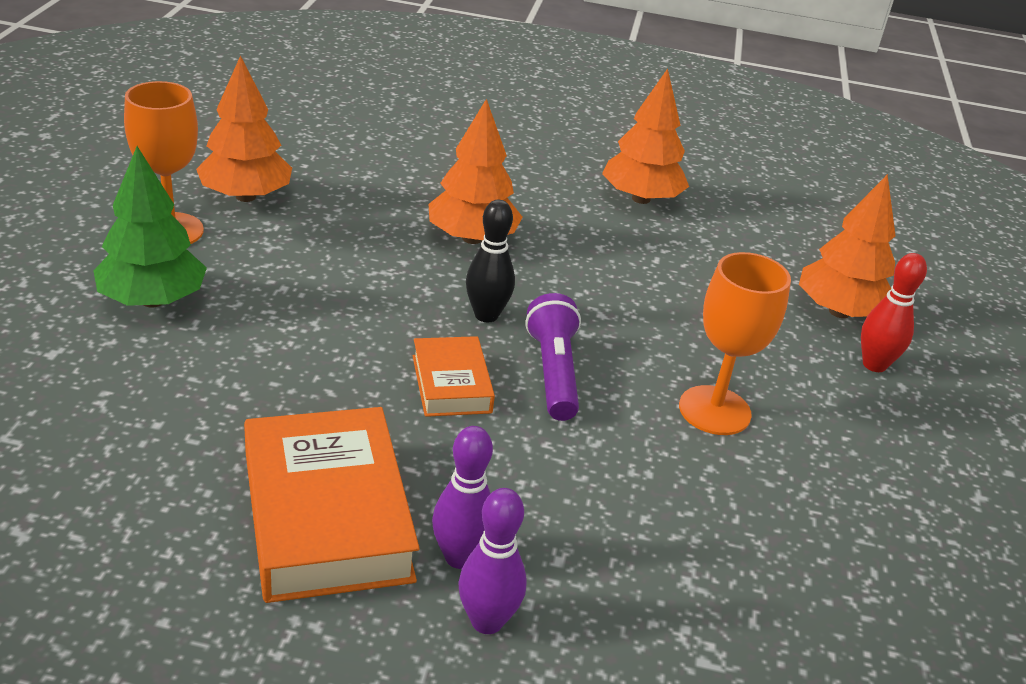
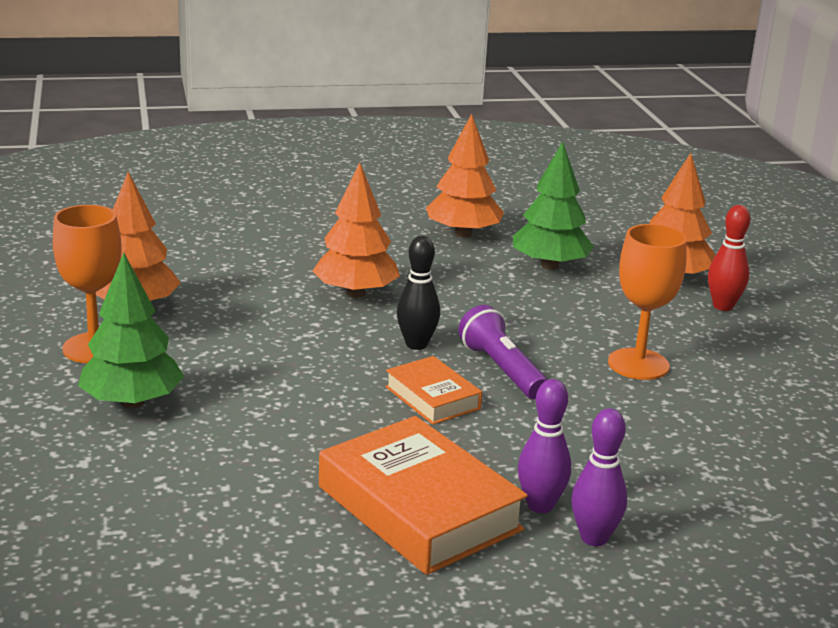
camera: 20 degrees left, 10 degrees down
none -> green tree [513,142,594,270]

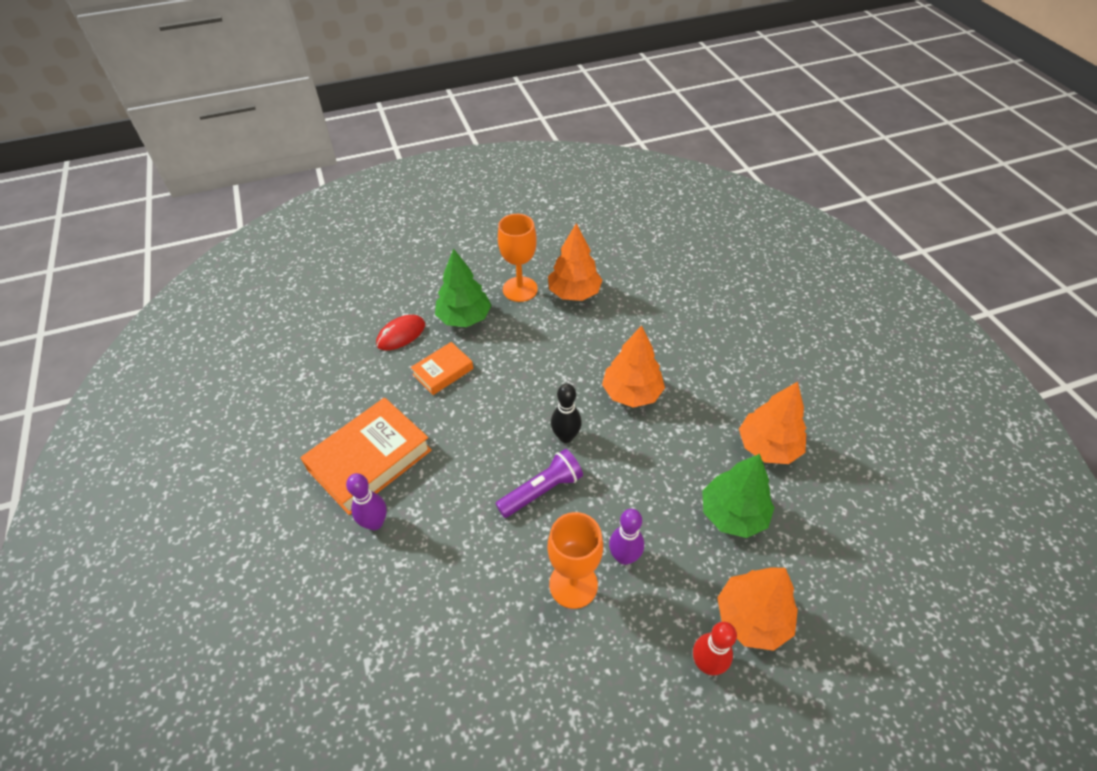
camera: 85 degrees right, 25 degrees up
orange book [385,356,482,425] -> orange book moved to [411,342,473,395]
purple bowling pin [571,408,627,546] -> purple bowling pin moved to [609,509,644,565]
none -> red mouse [376,315,425,350]

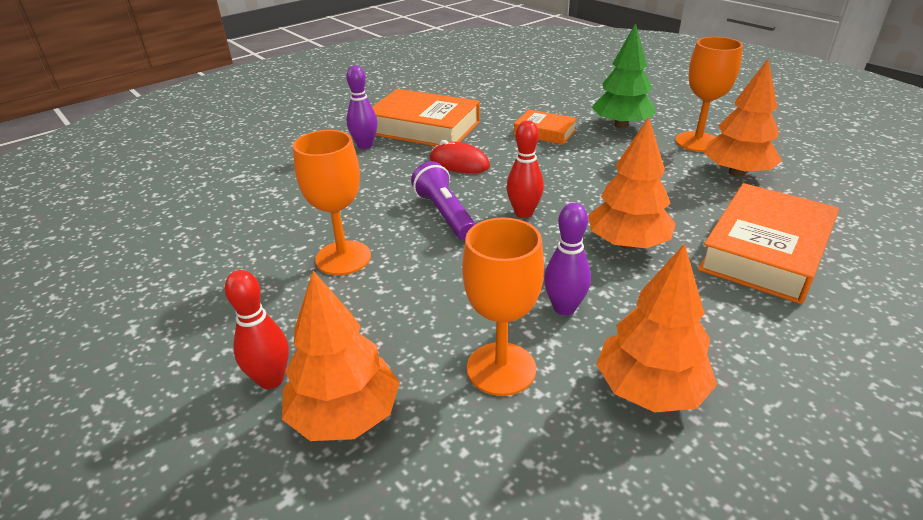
camera: 70 degrees right, 15 degrees down
red mouse [376,315,425,350] -> red mouse moved to [430,140,490,173]
purple flashlight [496,449,583,518] -> purple flashlight turned 150 degrees counterclockwise [411,161,476,240]
black bowling pin [551,384,582,443] -> red bowling pin [506,120,544,218]
purple bowling pin [609,509,644,565] -> purple bowling pin moved to [544,203,591,316]
green tree [702,454,775,538] -> orange goblet [462,217,544,396]
none -> orange book [698,183,839,304]

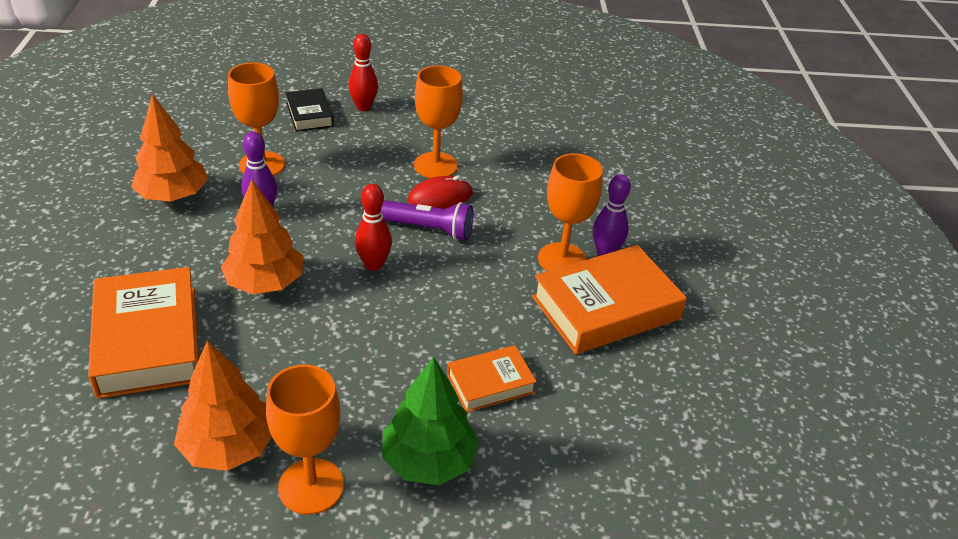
camera: 125 degrees right, 5 degrees up
orange tree [282,271,400,441] -> black book [285,88,334,132]
red mouse [430,140,490,173] -> red mouse moved to [408,175,473,209]
none -> orange goblet [538,153,603,271]

